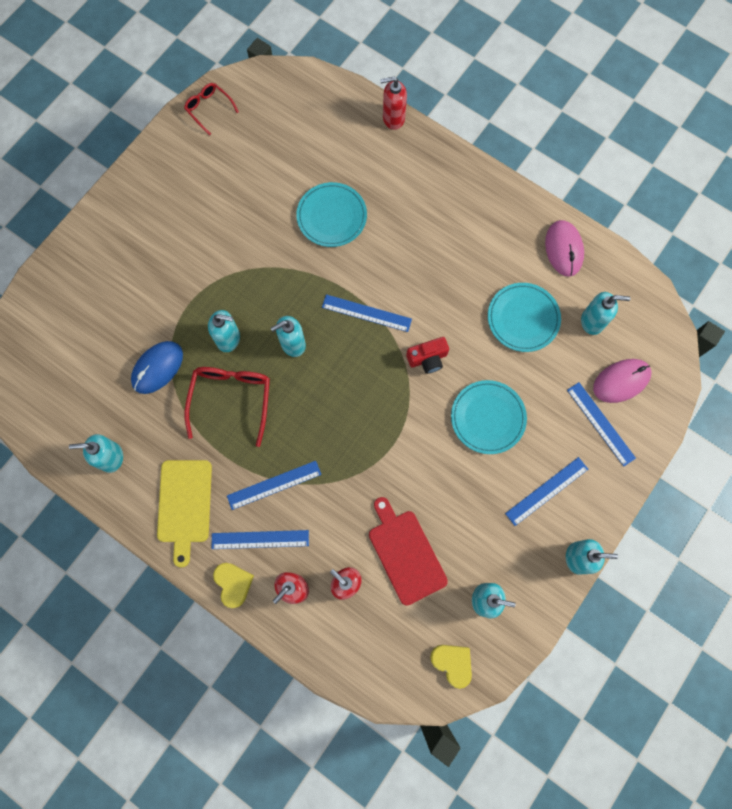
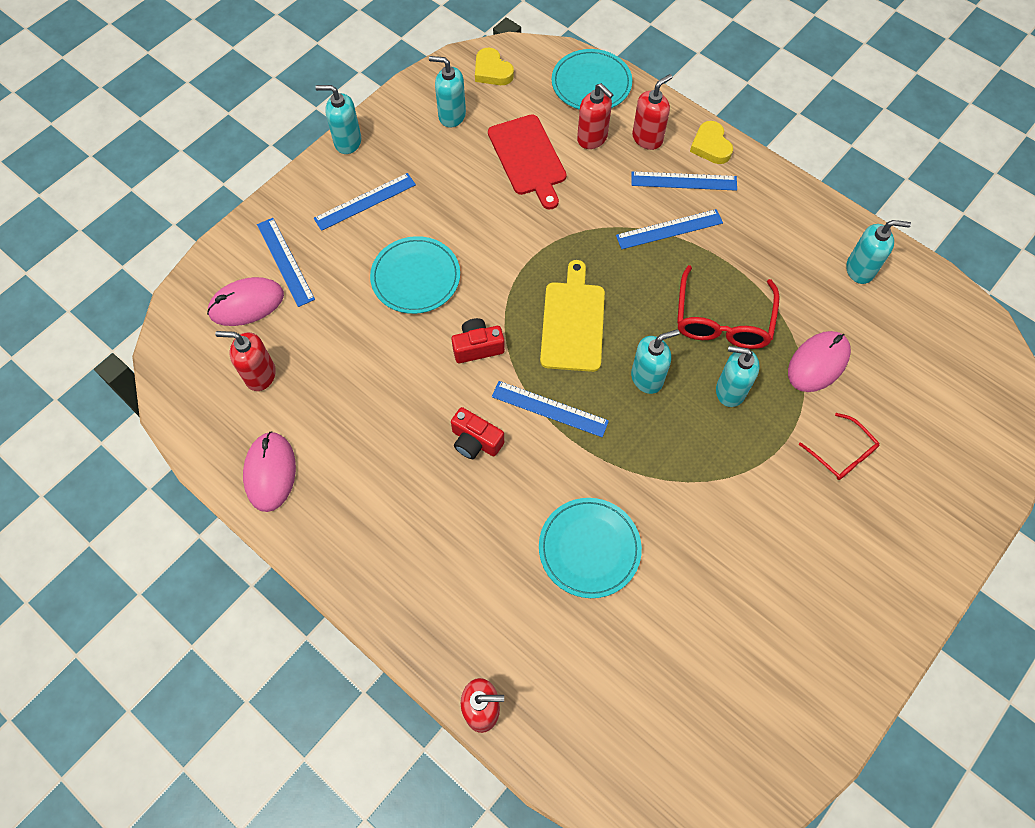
camera: 175 degrees left, 10 degrees down
blue mouse [131,341,183,394] -> pink mouse [788,331,851,392]
yellow cutting board [157,460,212,567] -> yellow cutting board moved to [540,260,605,372]
red glasses [184,83,239,135] -> red glasses moved to [799,413,879,480]
turquoise plate [488,283,561,352] -> turquoise plate moved to [552,49,632,110]
turquoise soap dispenser [581,292,630,335] -> red soap dispenser [215,331,276,391]
none -> red camera [451,407,504,459]

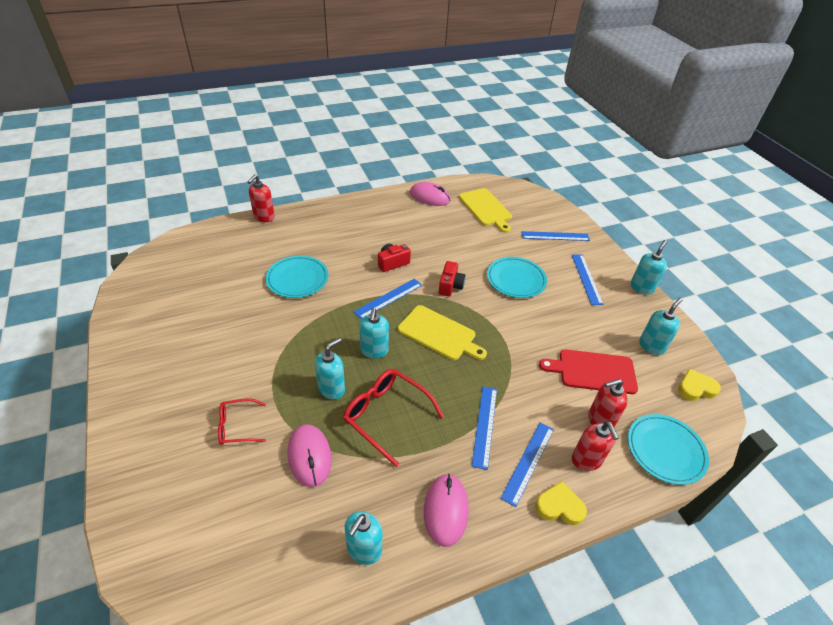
camera: 115 degrees right, 20 degrees down
pink mouse [207,277,284,326] -> pink mouse moved to [424,474,469,547]
red soap dispenser [215,331,276,391] -> yellow cutting board [459,188,512,233]

